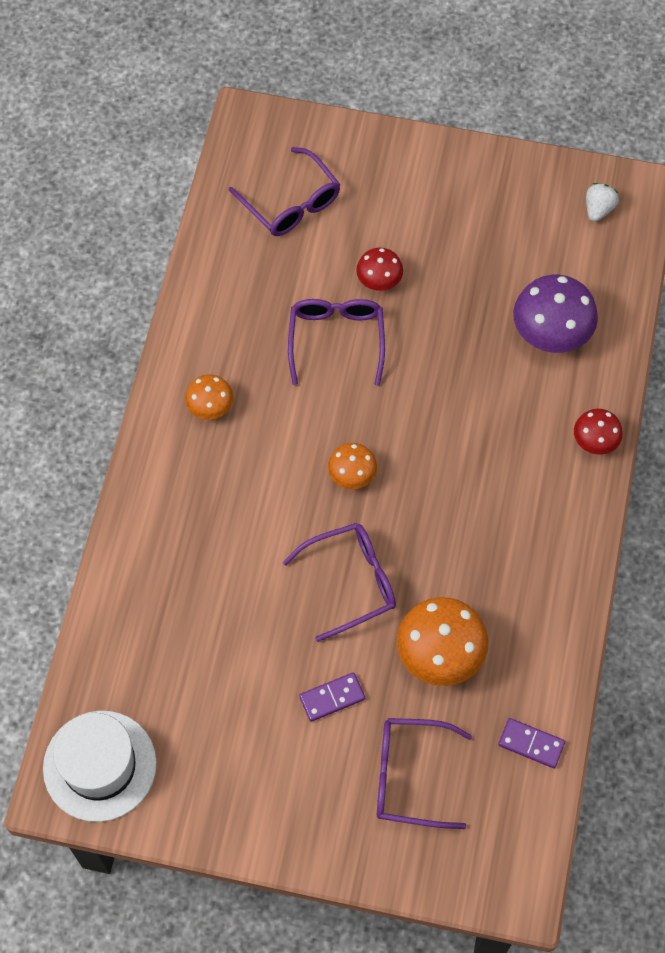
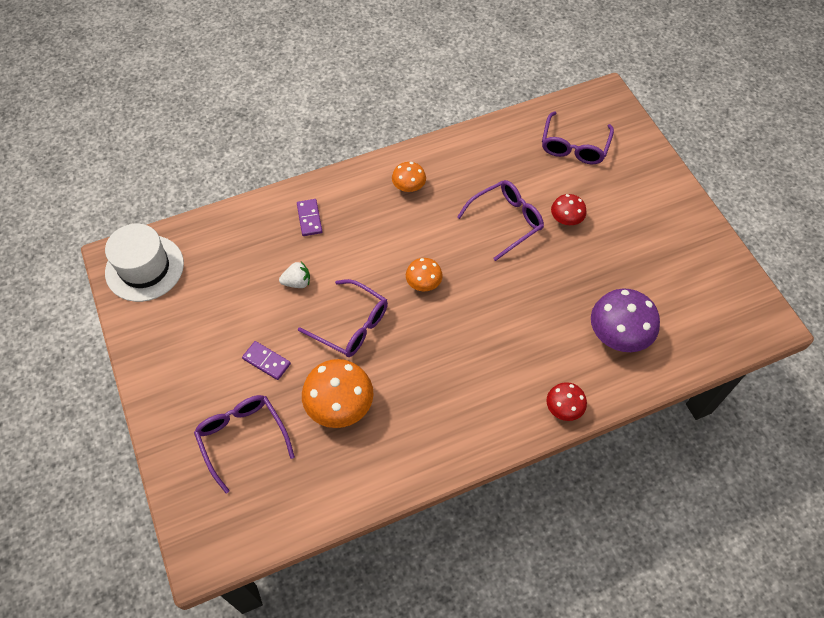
camera: 55 degrees right, 5 degrees down
purple domino [498,718,565,768] -> purple domino moved to [297,199,322,236]
white strawberry [586,183,619,222] -> white strawberry moved to [279,262,310,288]

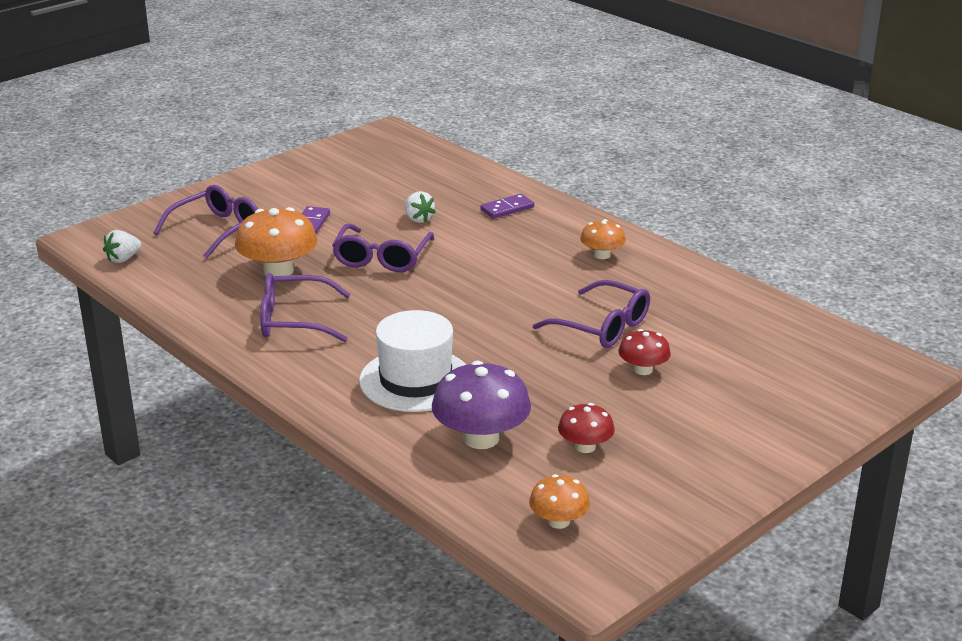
camera: 70 degrees right, 30 degrees down
white hat [105,224,184,302] -> white hat moved to [359,310,466,412]
orange mushroom [406,258,443,291] -> orange mushroom moved to [529,474,590,529]
purple glasses [542,111,614,164] -> purple glasses moved to [260,273,350,342]
red mushroom [547,382,587,421] -> red mushroom moved to [558,403,615,453]
none -> white strawberry [103,230,141,263]

